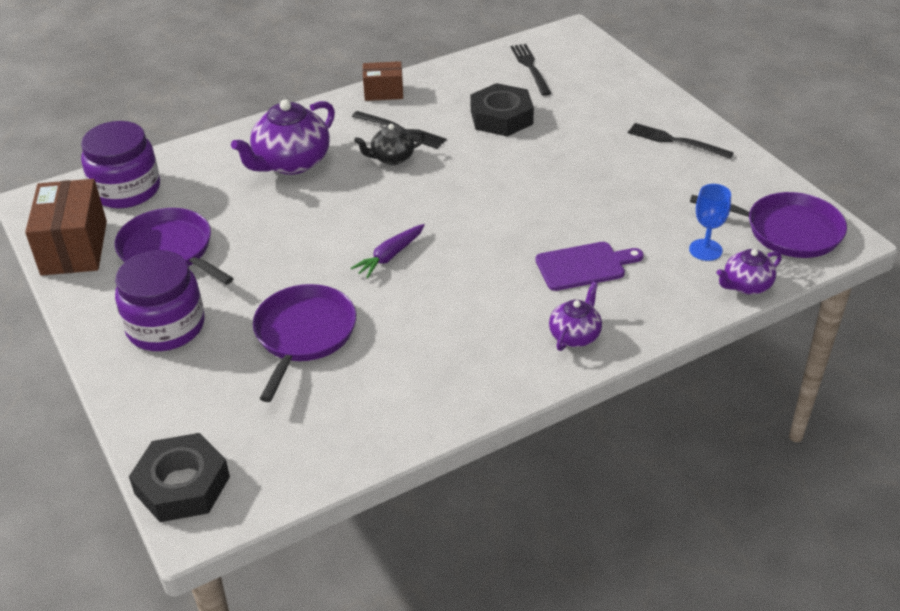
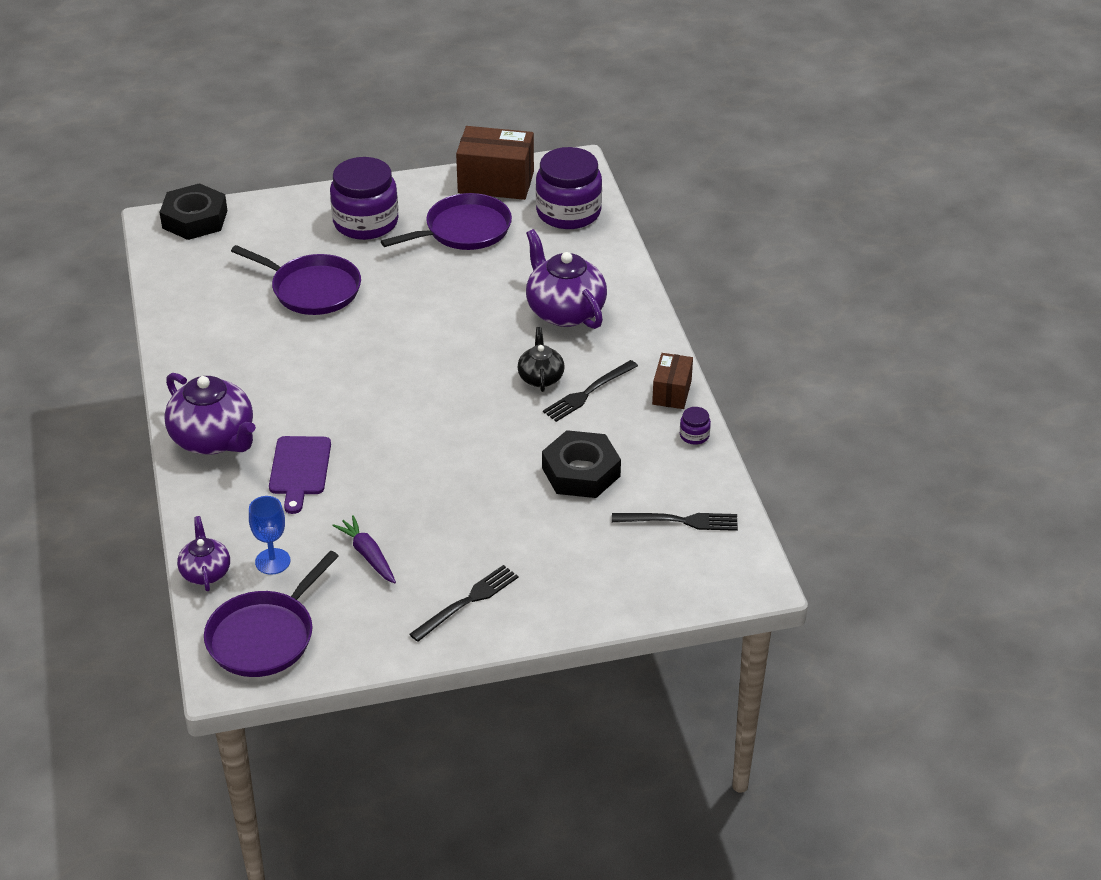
camera: 105 degrees right, 0 degrees up
purple carrot [351,224,425,278] -> purple carrot moved to [332,515,396,584]
purple teapot [549,282,602,351] -> purple teapot [164,373,256,454], size x1.79
none -> purple jar [680,407,711,445]

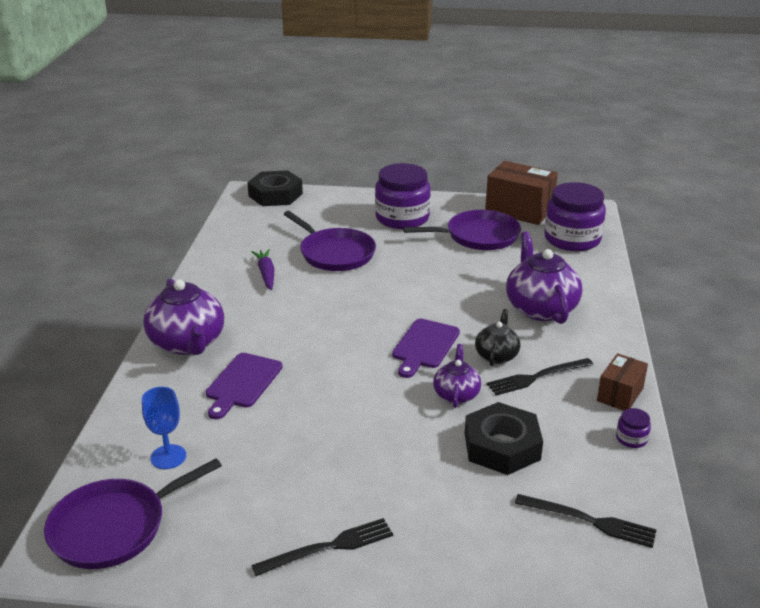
camera: 20 degrees right, 10 degrees down
purple teapot [177,516,230,591] -> purple teapot moved to [433,344,481,408]
purple carrot [332,515,396,584] -> purple carrot moved to [251,249,274,290]
none -> purple cutting board [392,319,460,378]

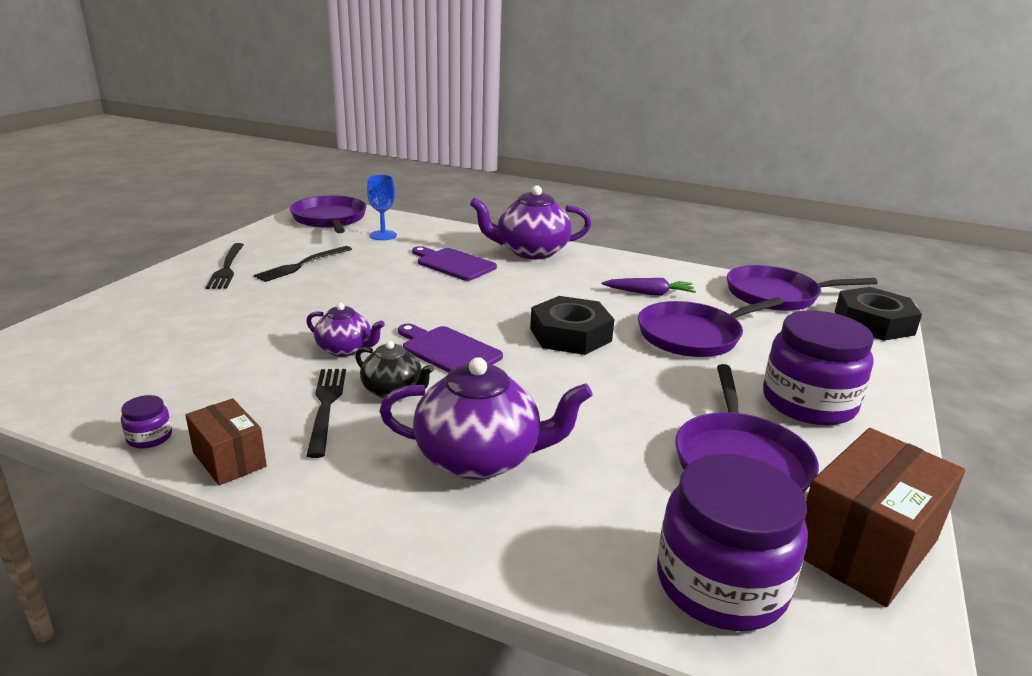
camera: 105 degrees right, 5 degrees down
black nut [465,402,543,475] -> black nut moved to [530,296,614,355]
black fork [515,494,656,548] -> black fork moved to [254,246,352,282]
none -> purple pan [727,265,878,311]

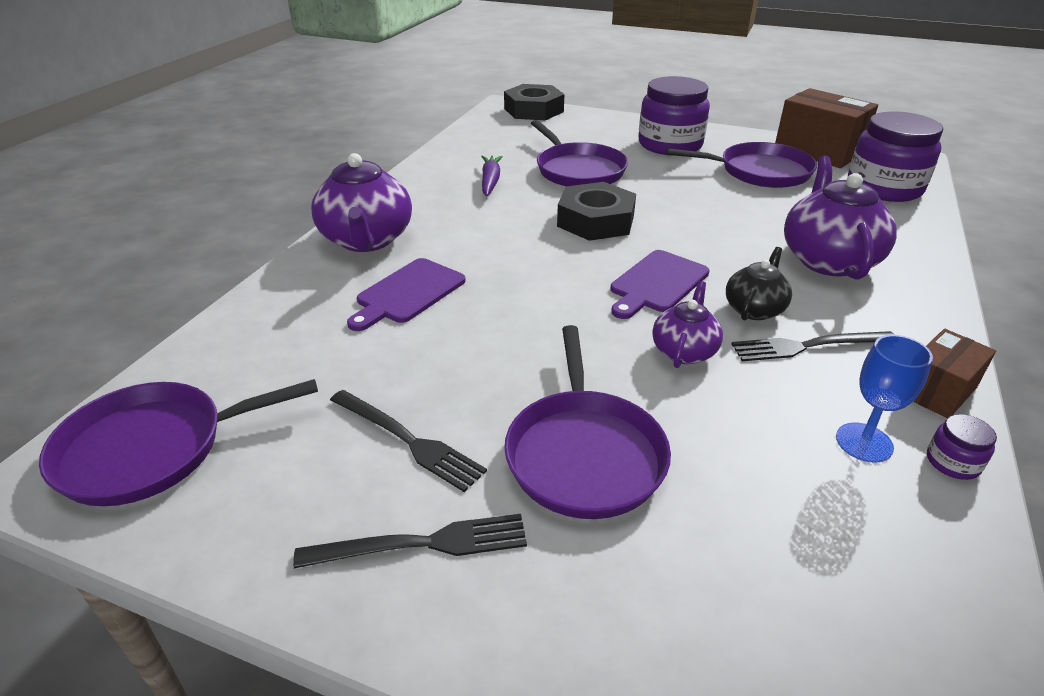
camera: 90 degrees left, 10 degrees up
blue goblet [367,175,397,240] -> blue goblet moved to [836,335,933,463]
purple pan [727,265,878,311] -> purple pan moved to [504,325,671,519]

